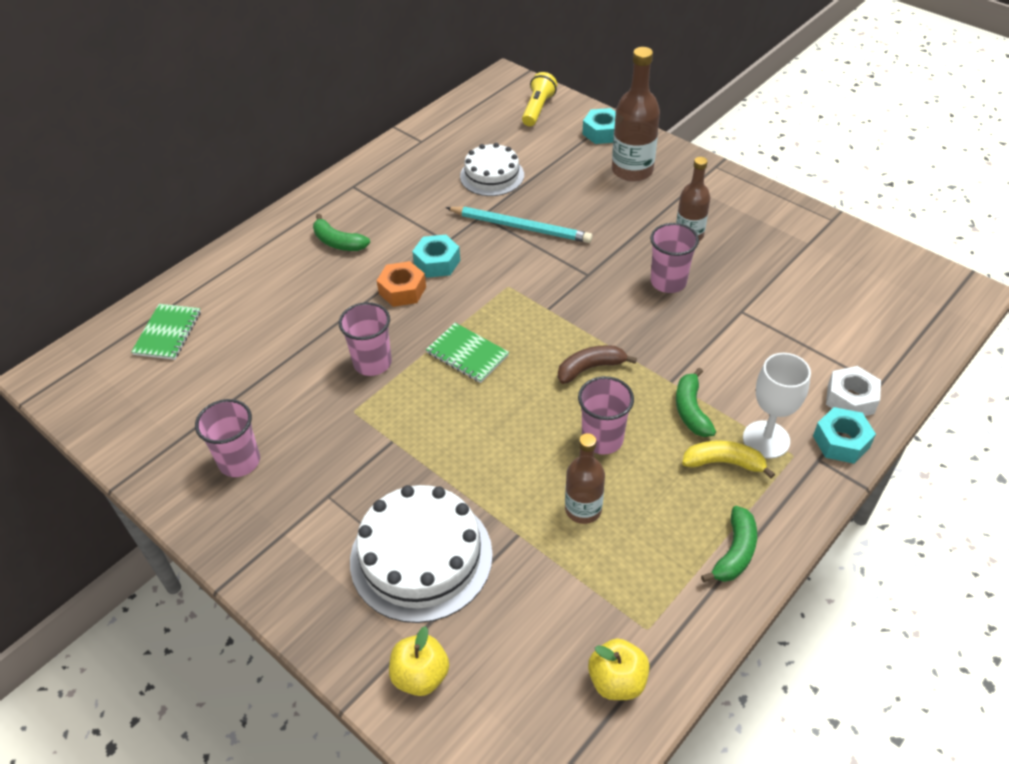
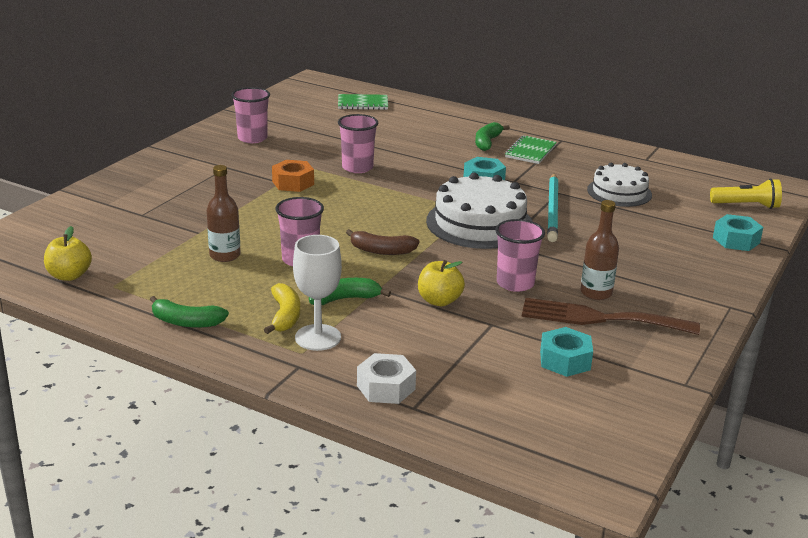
camera: 75 degrees right, 20 degrees down
white cake [350,485,493,623] -> white cake moved to [426,173,533,249]
orange nut [377,261,426,307] -> orange nut moved to [272,160,314,192]
yellow apple [389,626,449,696] -> yellow apple moved to [418,260,465,306]
green notebook [426,323,509,383] -> green notebook moved to [505,135,557,164]
brown banana [558,345,637,384] -> brown banana turned 135 degrees clockwise [346,229,419,255]
brown bottle [612,47,660,182] -> none
turquoise nut [813,407,876,464] -> turquoise nut moved to [540,327,593,377]
none -> brown fork [522,298,700,335]

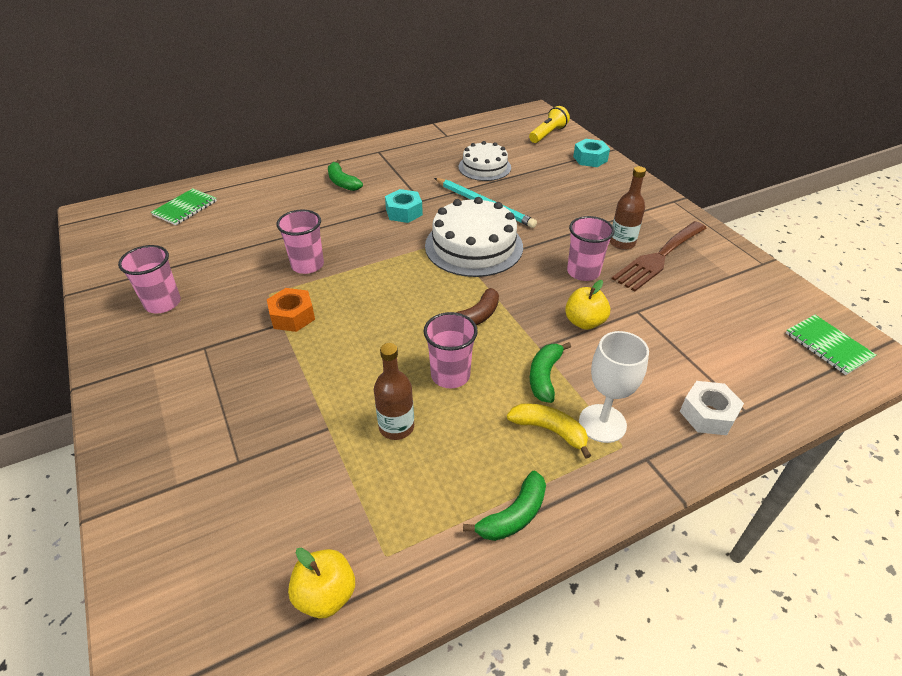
camera: 55 degrees left, 15 degrees up
green notebook [505,135,557,164] -> green notebook moved to [786,315,876,375]
turquoise nut [540,327,593,377] -> none

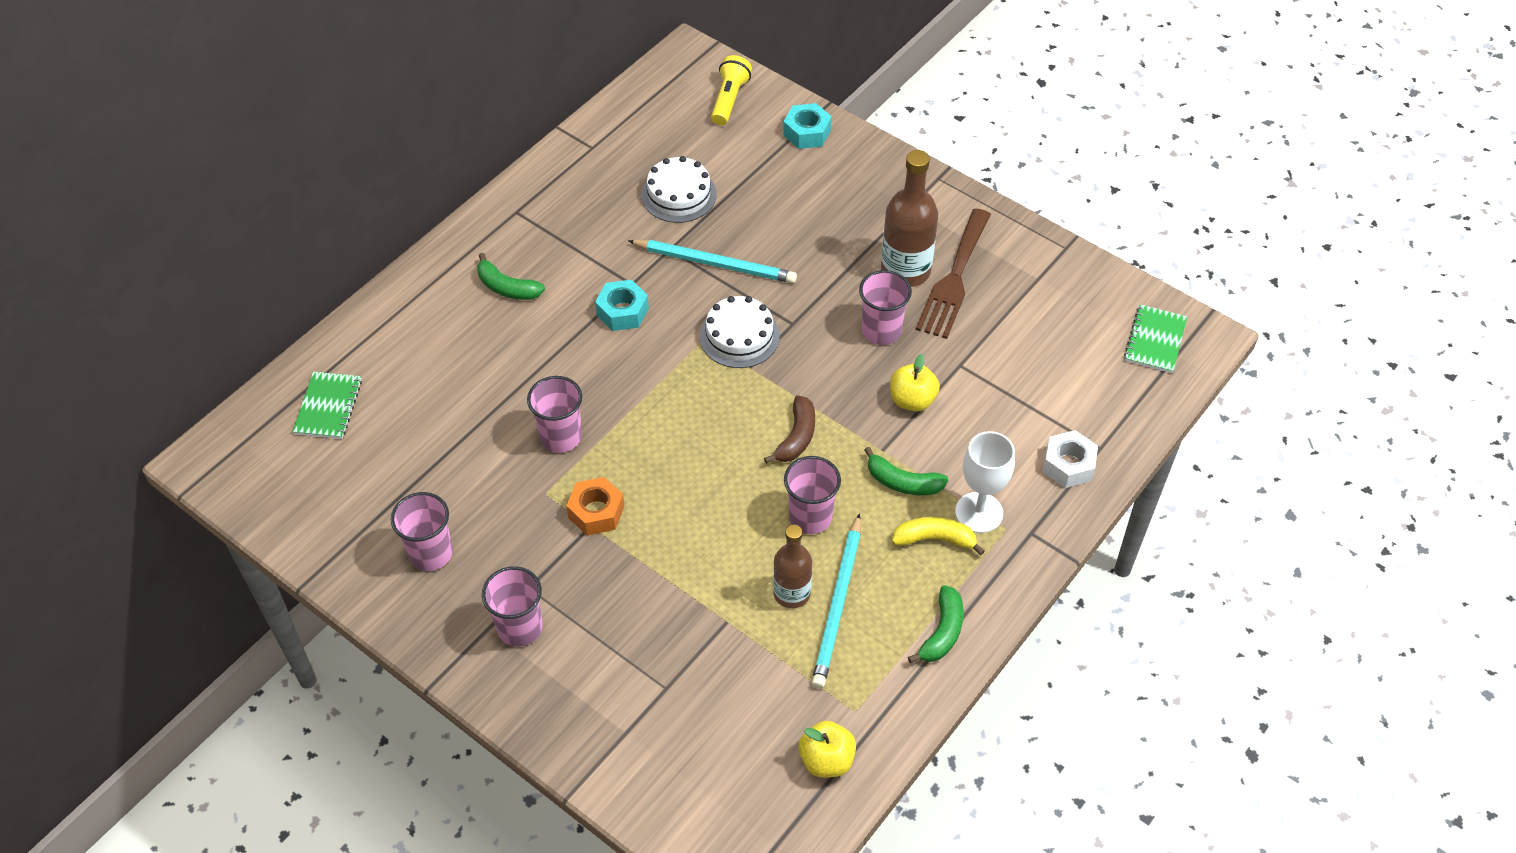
camera: 25 degrees left, 10 degrees up
white cake [425,197,523,277] -> white cake [700,296,780,368], size x0.64
green banana [530,342,571,403] -> green banana turned 60 degrees counterclockwise [864,447,948,495]
brown bottle [610,166,646,250] -> brown bottle [881,150,938,287], size x1.55
green notebook [786,315,876,375] -> green notebook turned 75 degrees clockwise [1124,304,1187,373]
none -> pink cup [482,566,543,647]
none -> turquoise pencil [812,513,861,689]

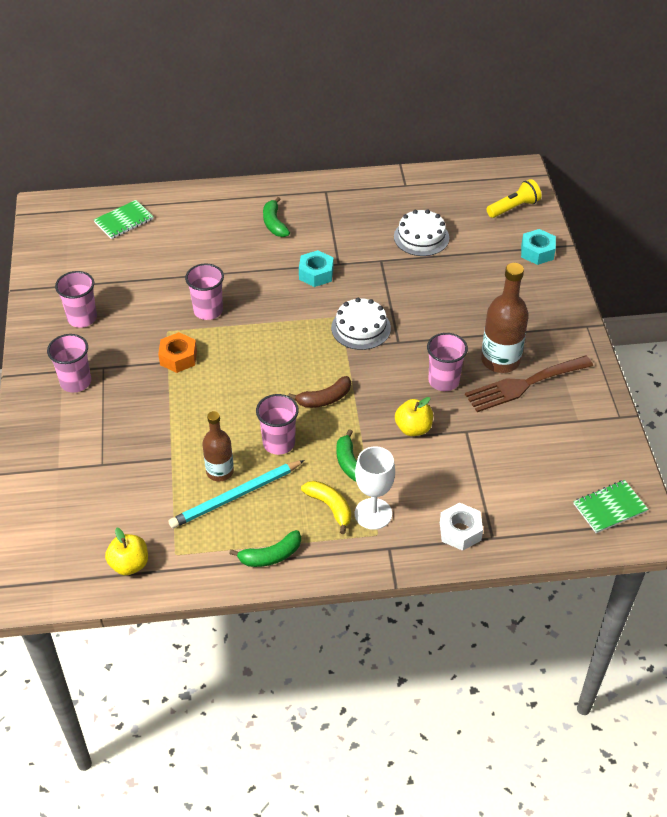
camera: 45 degrees right, 5 degrees down
turquoise pencil [628,240,797,283] -> none

